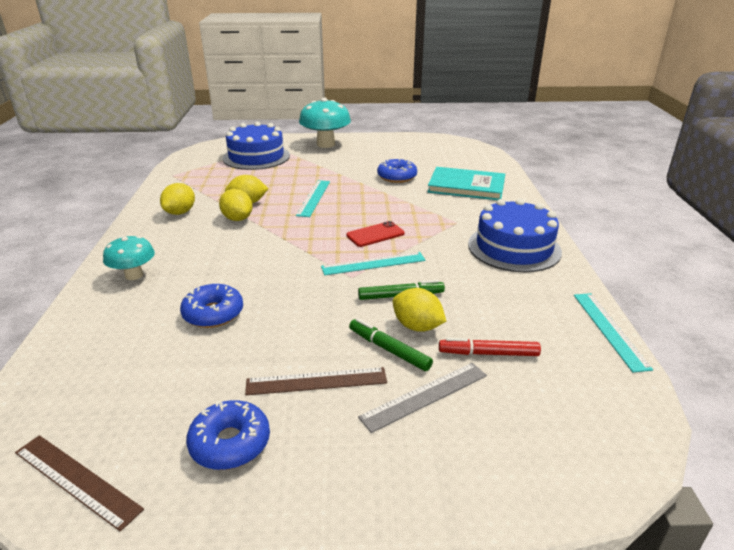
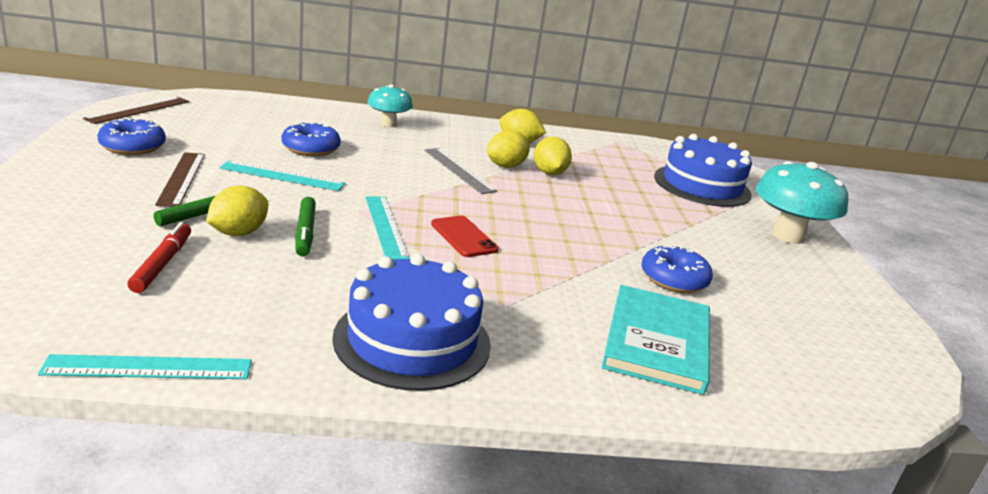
camera: 85 degrees right, 5 degrees down
turquoise ruler [296,180,330,217] -> turquoise ruler moved to [219,160,345,191]
grey ruler [358,363,487,433] -> grey ruler moved to [424,148,497,194]

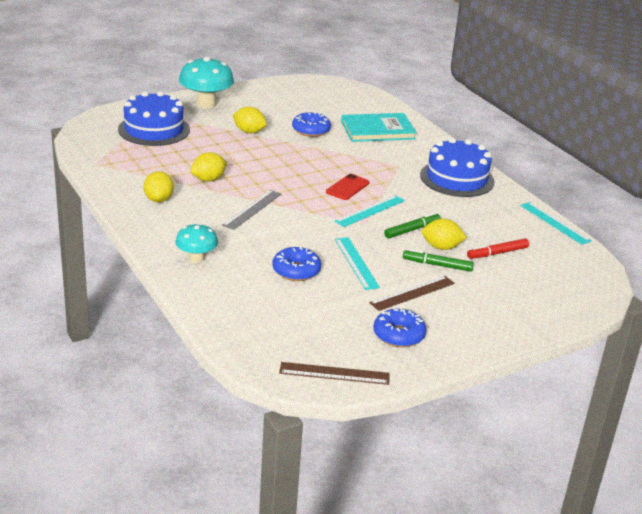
camera: 115 degrees left, 5 degrees up
yellow lemon [487,130,530,168] -> yellow lemon moved to [232,107,267,133]

